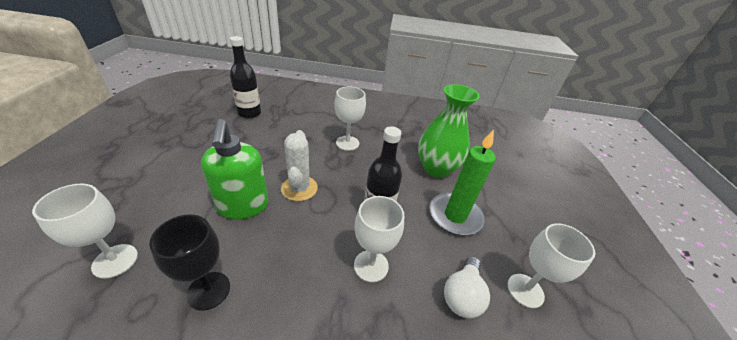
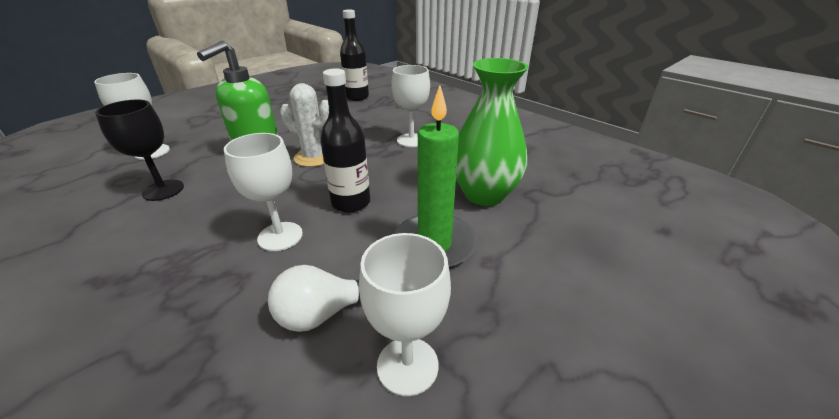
camera: 45 degrees right, 5 degrees down
white cactus [281,130,318,201] -> white cactus turned 75 degrees clockwise [280,83,329,167]

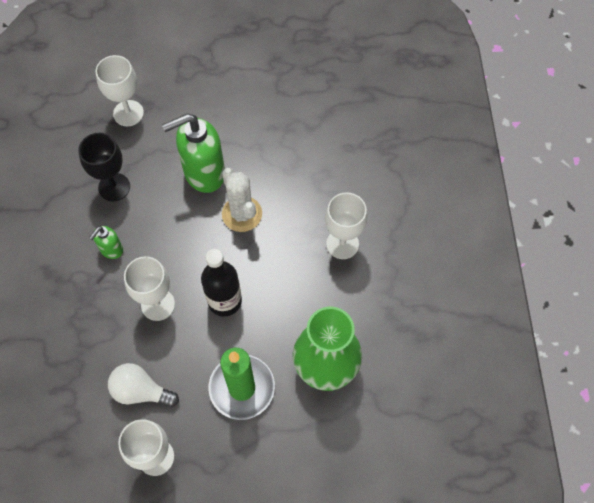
camera: 40 degrees right, 30 degrees up
black bottle [340,10,369,101] -> none
none -> green soap dispenser [89,226,123,259]

